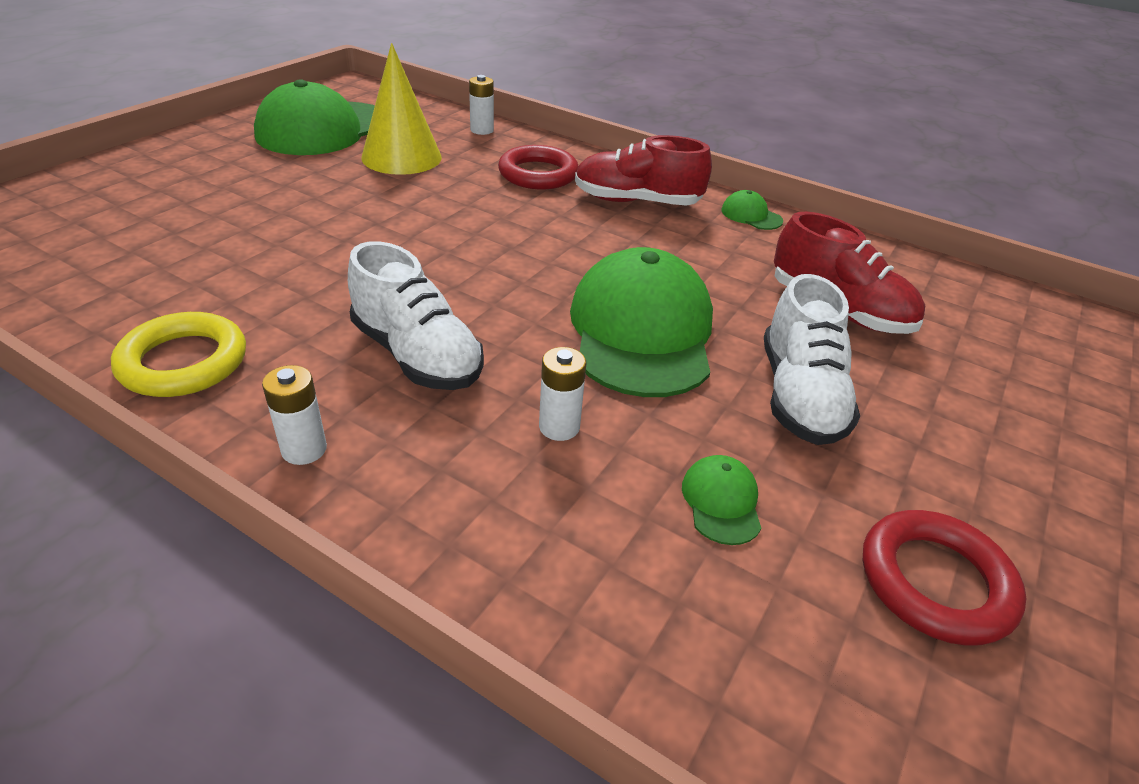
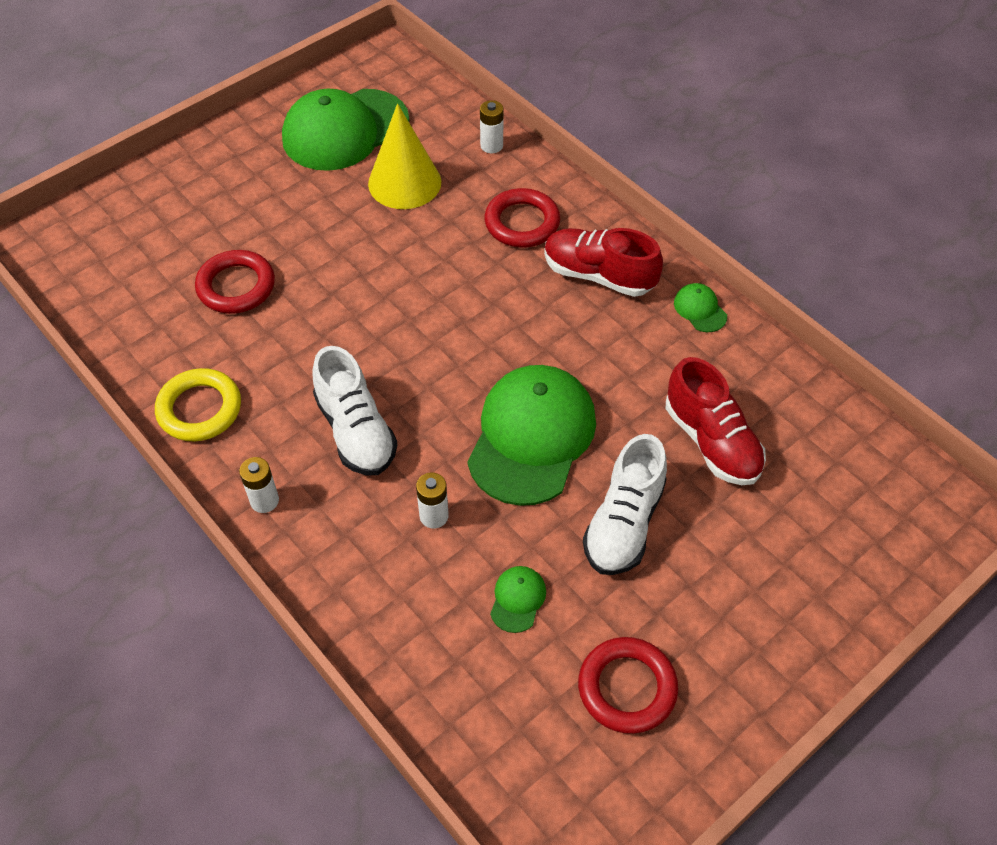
camera: 20 degrees right, 15 degrees up
none -> red ring [195,250,275,314]

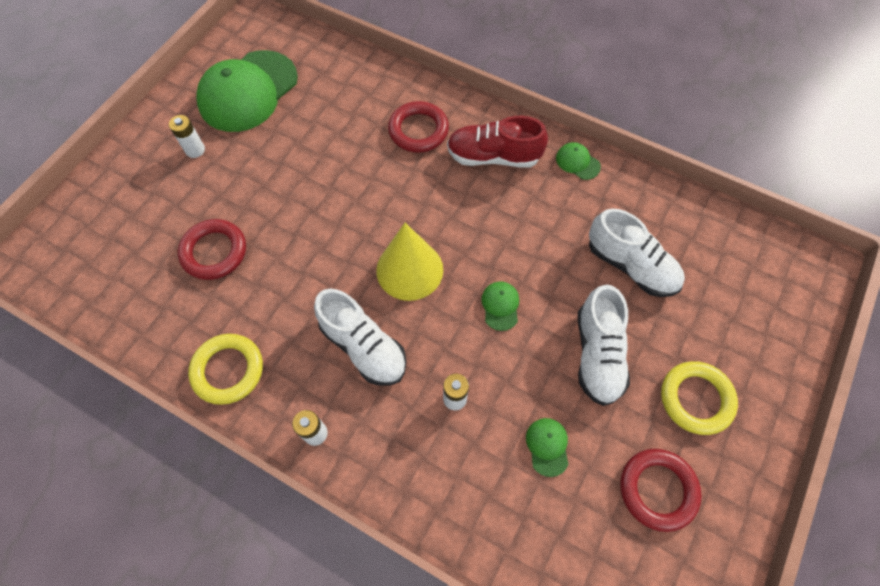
camera: 20 degrees left, 10 degrees up
yellow cone [368,103,441,209] -> yellow cone moved to [376,223,443,301]
green cap [467,365,596,506] -> green cap [481,281,519,331], size x0.41
white battery [480,100,503,153] -> white battery moved to [169,115,205,158]
red shoe [666,357,766,485] -> white shoe [589,209,685,297]
none -> yellow ring [661,361,738,435]

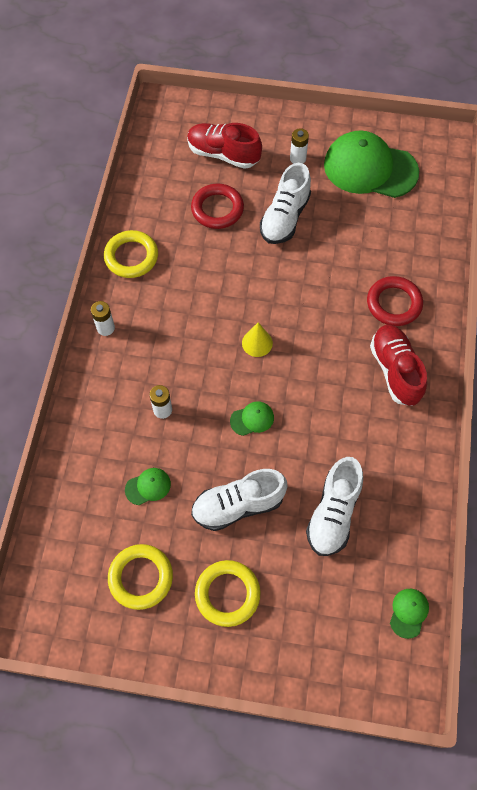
camera: 70 degrees right, 0 degrees up
white shoe [314,289,406,386] -> white shoe moved to [260,163,311,244]
yellow cone [376,223,443,301] -> yellow cone [242,322,273,357], size x0.55
green cap [556,142,601,180] -> green cap moved to [390,589,429,639]
red ring [620,449,701,532] -> yellow ring [108,544,173,610]
none -> red shoe [187,123,262,169]

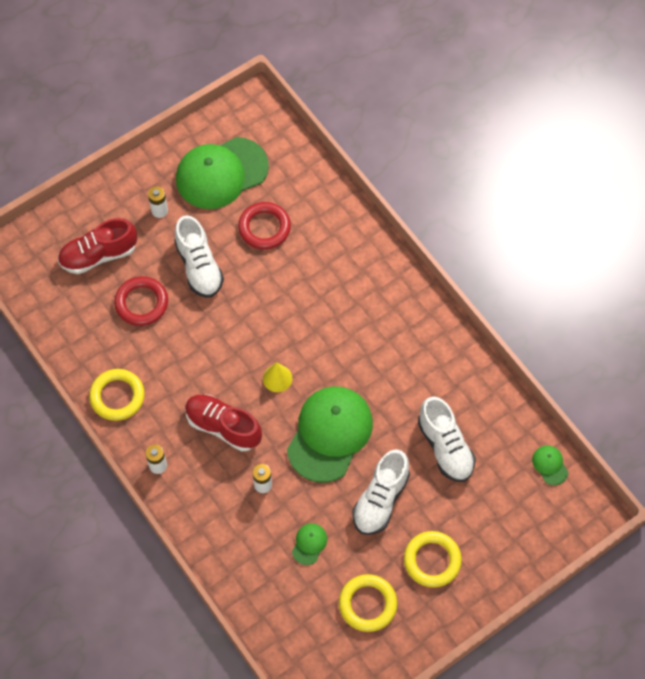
camera: 45 degrees left, 0 degrees up
green cap [230,401,274,436] -> green cap [287,386,373,483], size x2.45
red ring [367,276,423,326] -> red ring moved to [238,202,291,250]
red shoe [370,325,427,406] -> red shoe moved to [185,394,262,452]

